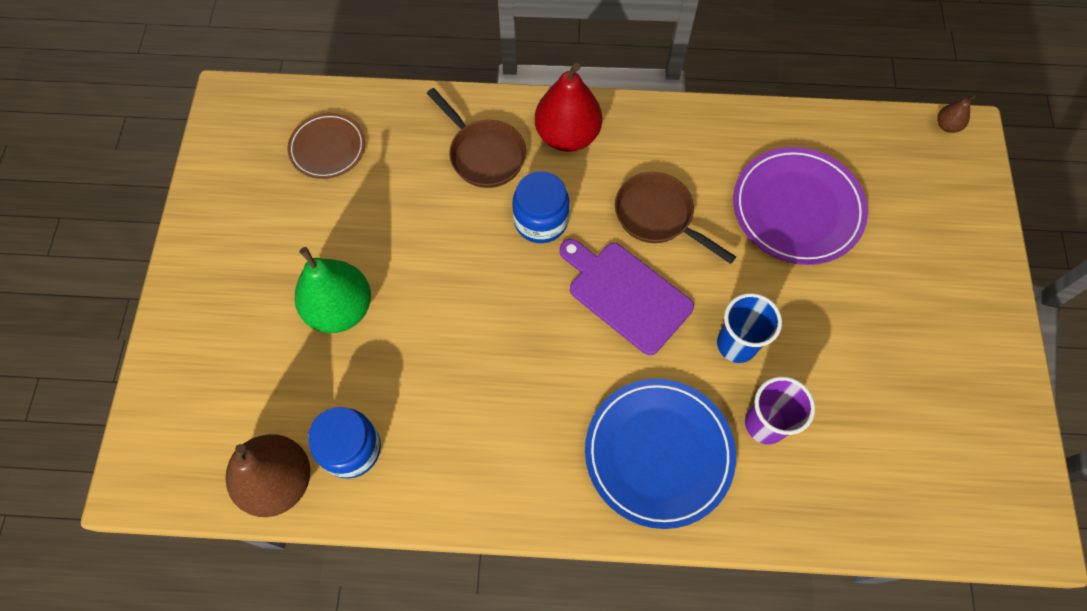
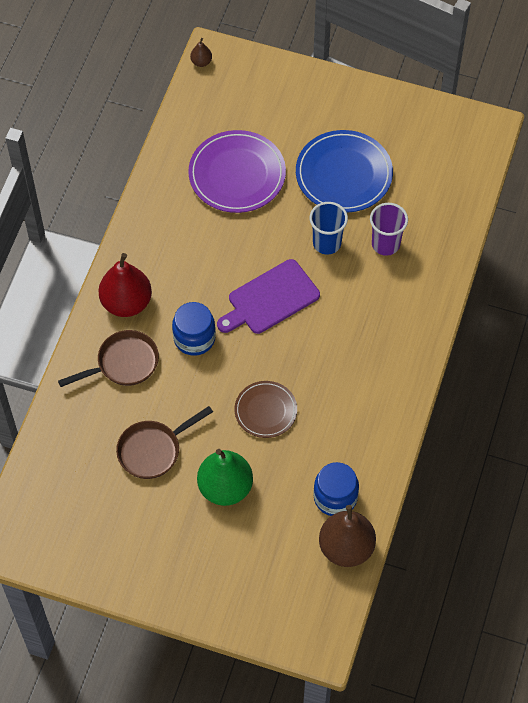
camera: 75 degrees left, 5 degrees down
brown plate [288,113,365,179] -> brown plate moved to [235,381,297,438]
blue plate [585,379,736,529] -> blue plate moved to [296,130,393,213]
brown pan [615,172,736,264] -> brown pan moved to [116,406,213,479]

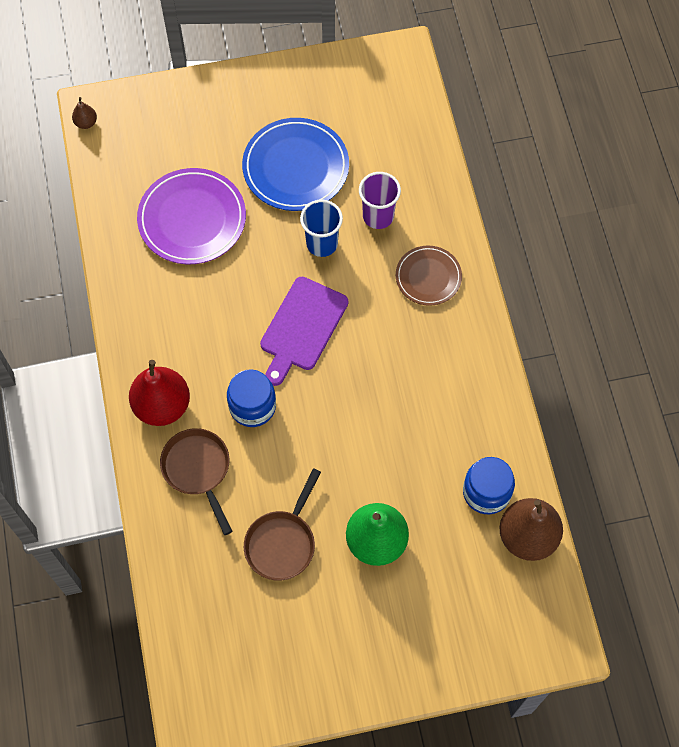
camera: 30 degrees left, 5 degrees up
brown pan [58,330,159,387] -> brown pan turned 60 degrees counterclockwise [160,428,232,535]
brown plate [235,381,297,438] -> brown plate moved to [396,246,462,306]

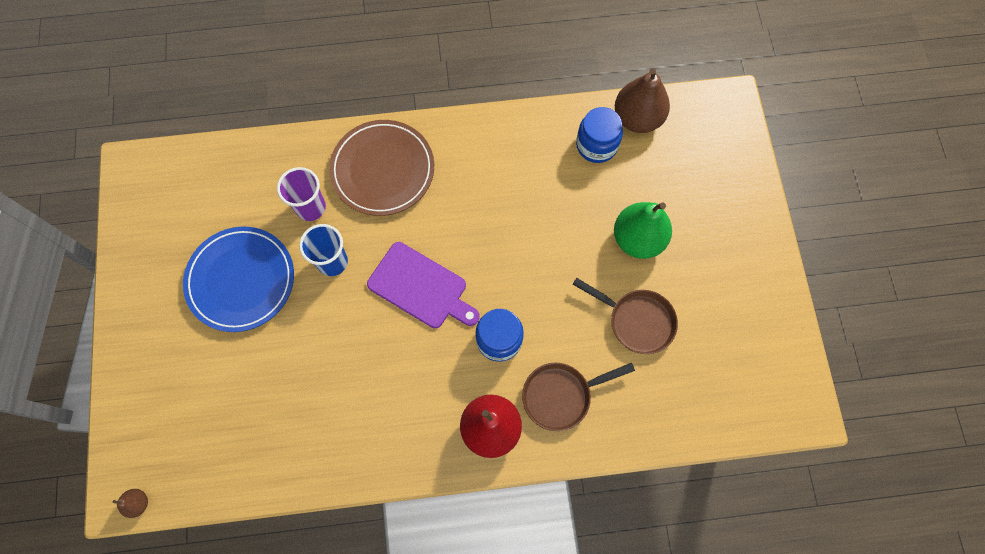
camera: 85 degrees left, 5 degrees up
purple plate [137,168,246,264] -> none
brown plate [396,246,462,306] -> brown plate [329,120,434,216], size x1.66

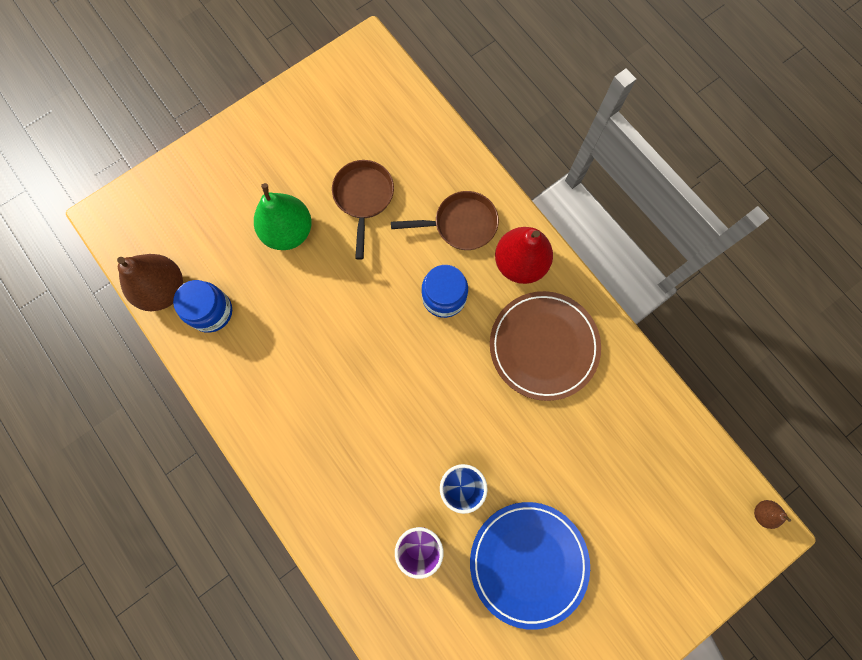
camera: 120 degrees left, 5 degrees up
brown plate [329,120,434,216] -> brown plate moved to [490,291,601,401]
purple cutting board [367,242,480,328] -> none
brown pan [522,363,635,431] -> brown pan turned 45 degrees counterclockwise [391,191,499,250]

